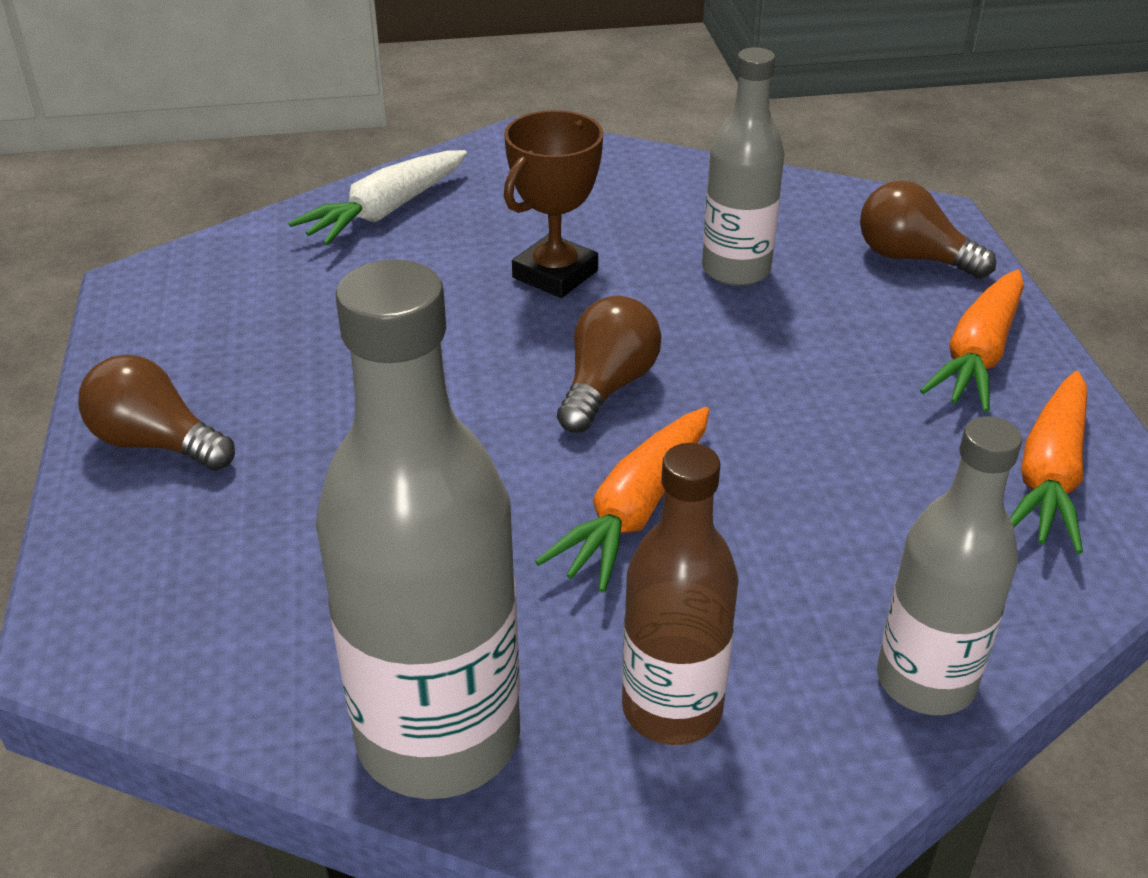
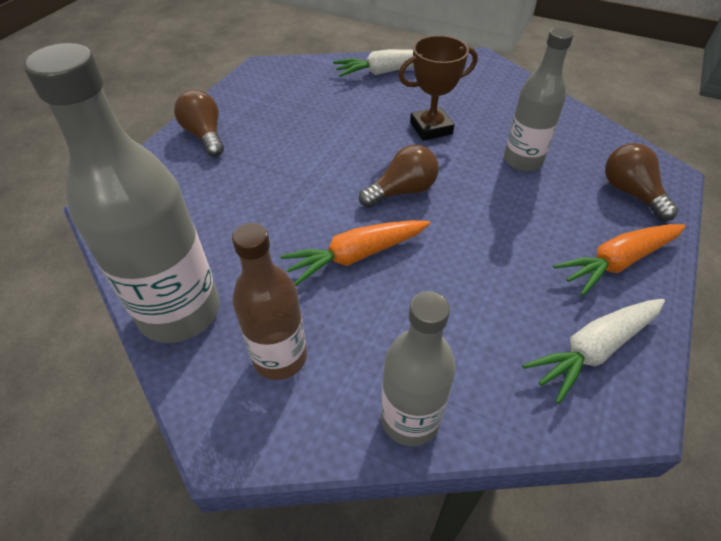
camera: 35 degrees right, 10 degrees up
orange carrot [1010,371,1087,554] -> white carrot [522,299,665,404]

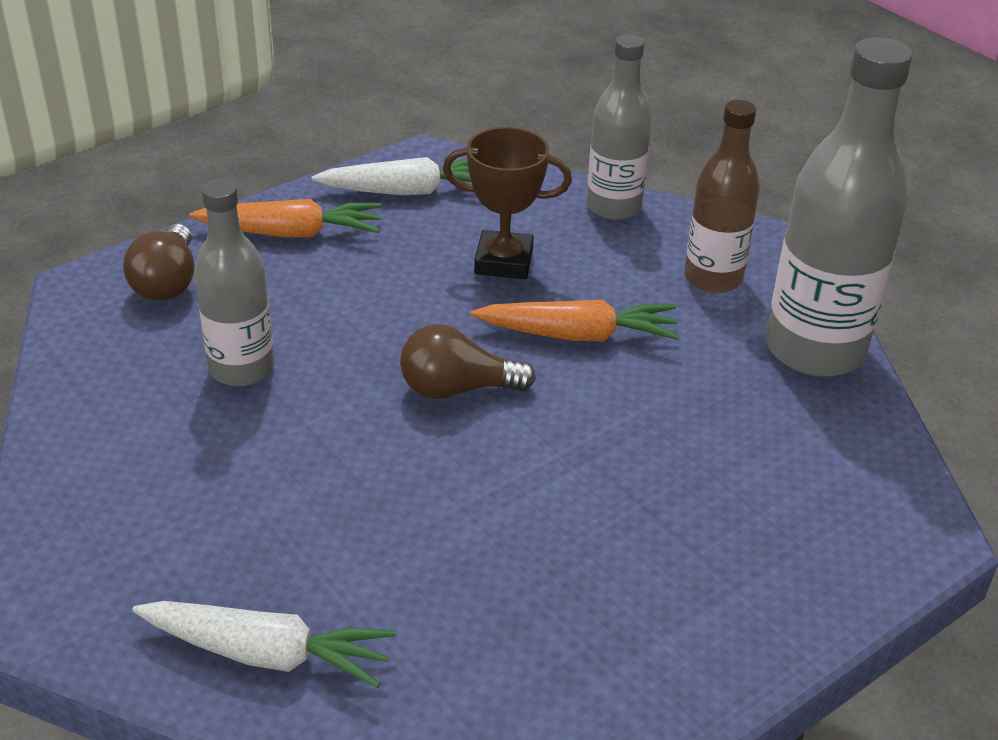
camera: 155 degrees left, 10 degrees down
brown light bulb [174,90,224,157] -> none
brown trophy [398,35,478,141] -> brown trophy moved to [443,127,572,279]

